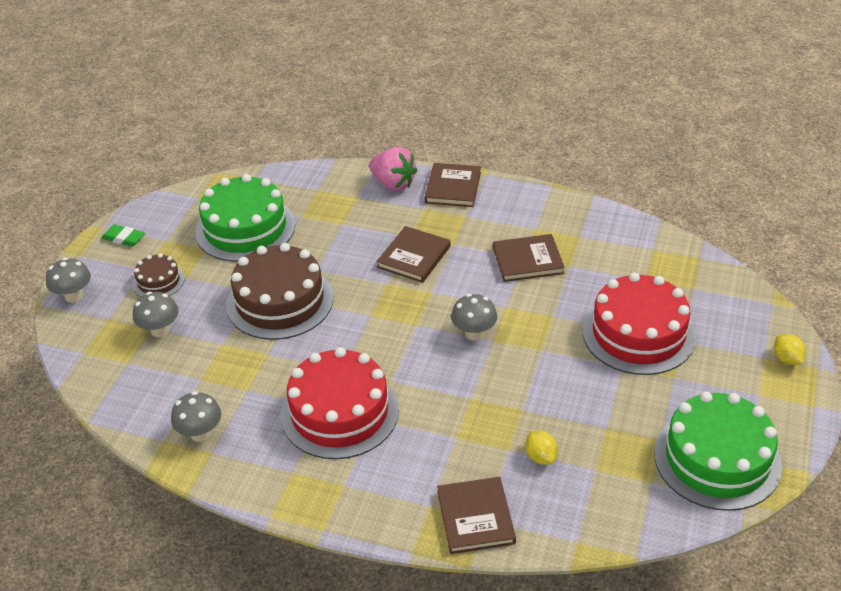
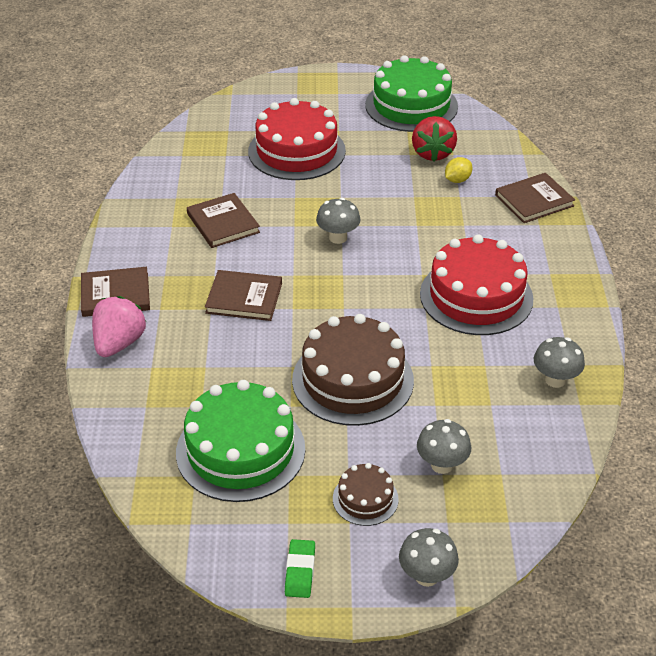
camera: 110 degrees left, 0 degrees up
yellow lemon [774,334,806,365] -> none
none -> red strawberry [412,116,457,162]

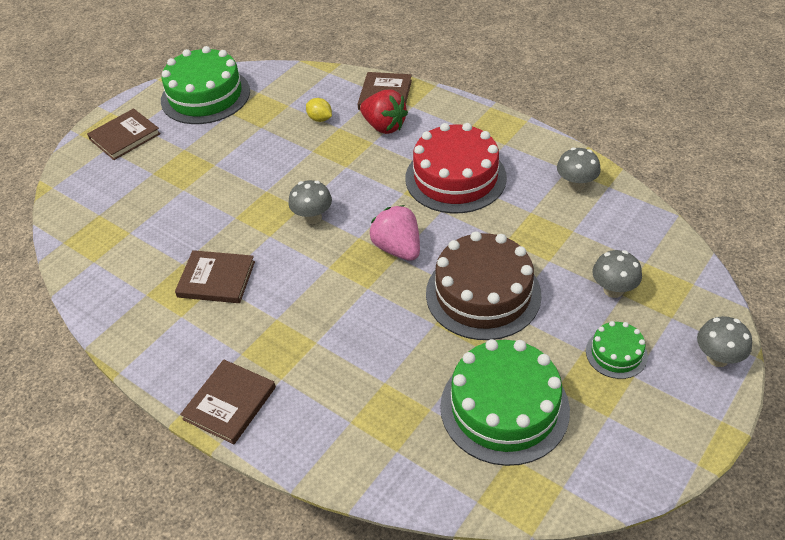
camera: 50 degrees left, 5 degrees up
pink strawberry [92,296,146,357] -> pink strawberry moved to [369,205,420,261]
brown book [205,270,282,321] -> brown book moved to [87,108,161,160]
red cake [248,98,346,180] -> none
green eraser [285,539,315,598] -> none
brown cake [333,463,399,526] -> green cake [586,321,648,379]
red strawberry [412,116,457,162] -> red strawberry moved to [360,89,408,134]
yellow lemon [445,157,472,183] -> yellow lemon turned 45 degrees counterclockwise [306,98,332,122]

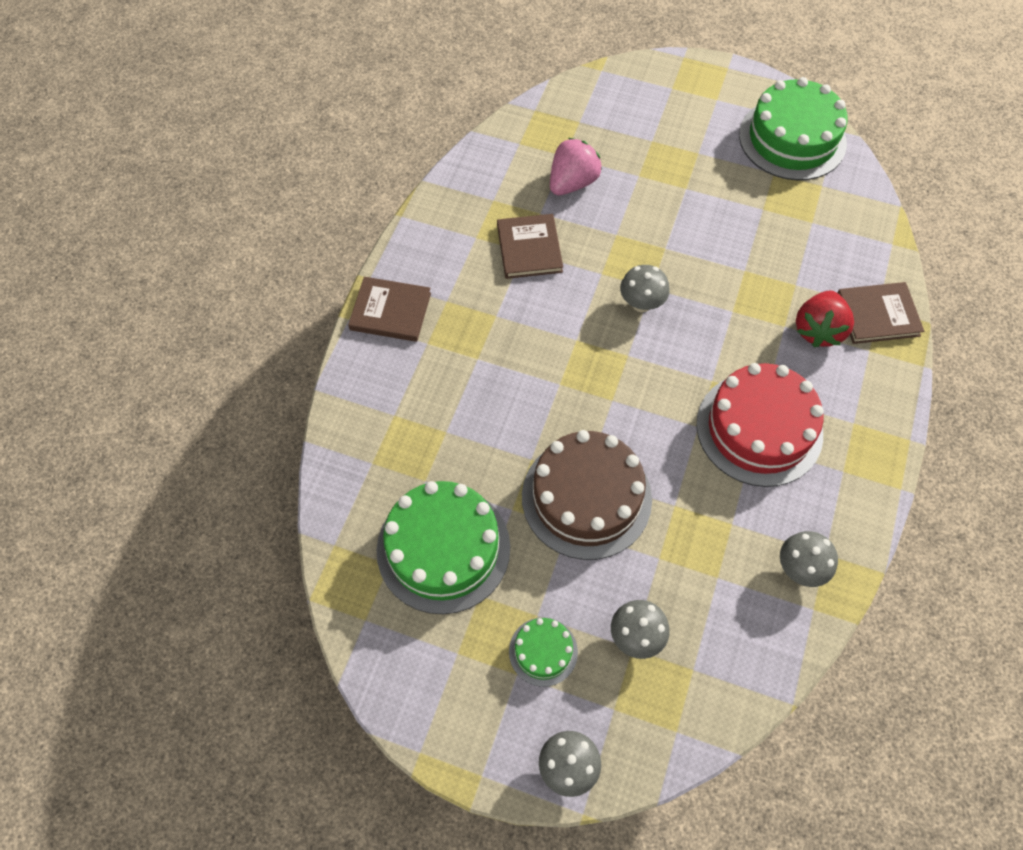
camera: 70 degrees right, 15 degrees up
brown book [87,108,161,160] -> none
yellow lemon [306,98,332,122] -> none
pink strawberry [369,205,420,261] -> pink strawberry moved to [550,138,602,195]

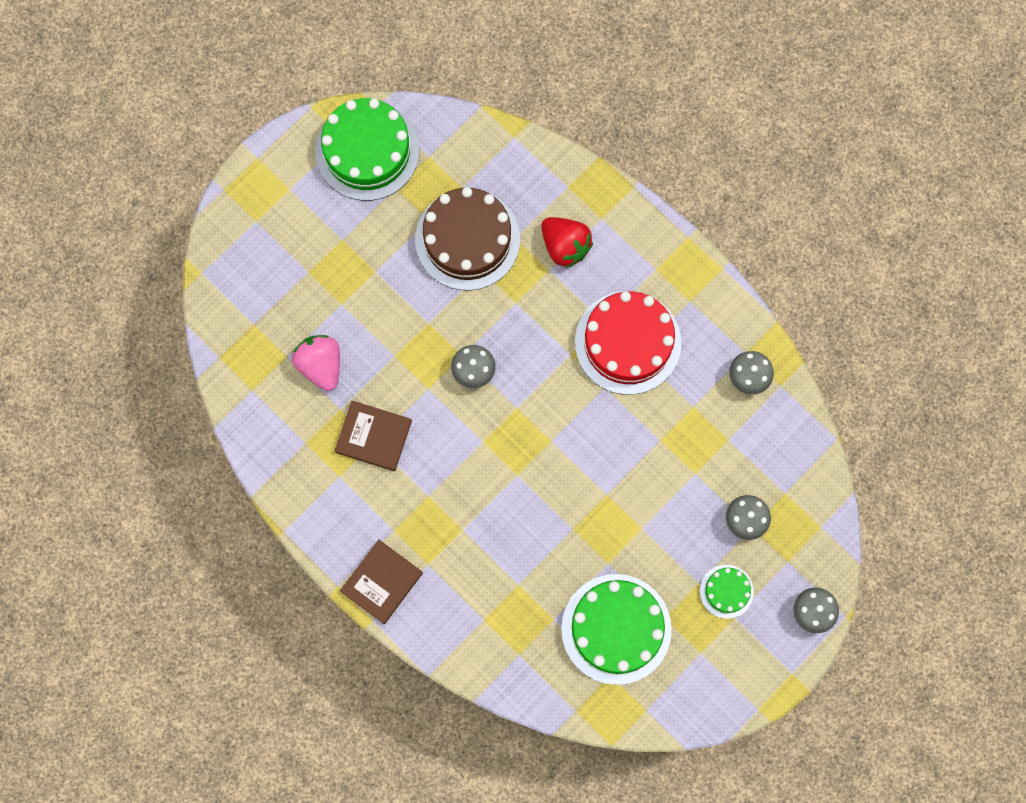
camera: 65 degrees left, 15 degrees up
brown cake [522,430,652,560] -> brown cake moved to [415,187,520,291]
brown book [838,282,924,344] -> none

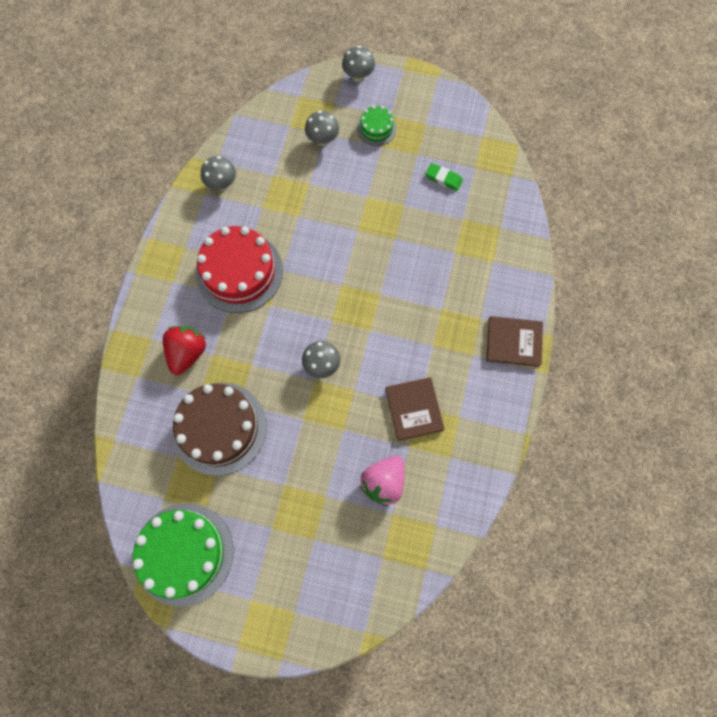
camera: 120 degrees left, 5 degrees down
green cake [561,574,672,685] -> green eraser [426,163,463,191]

